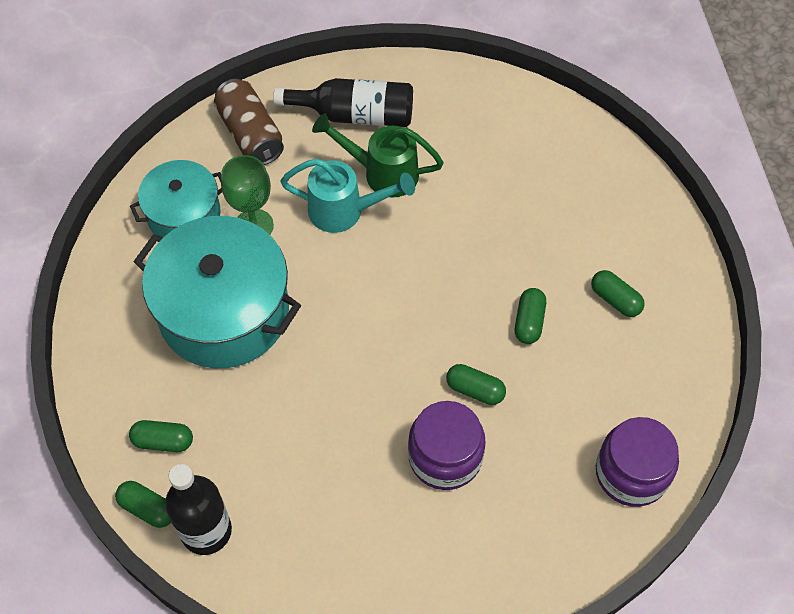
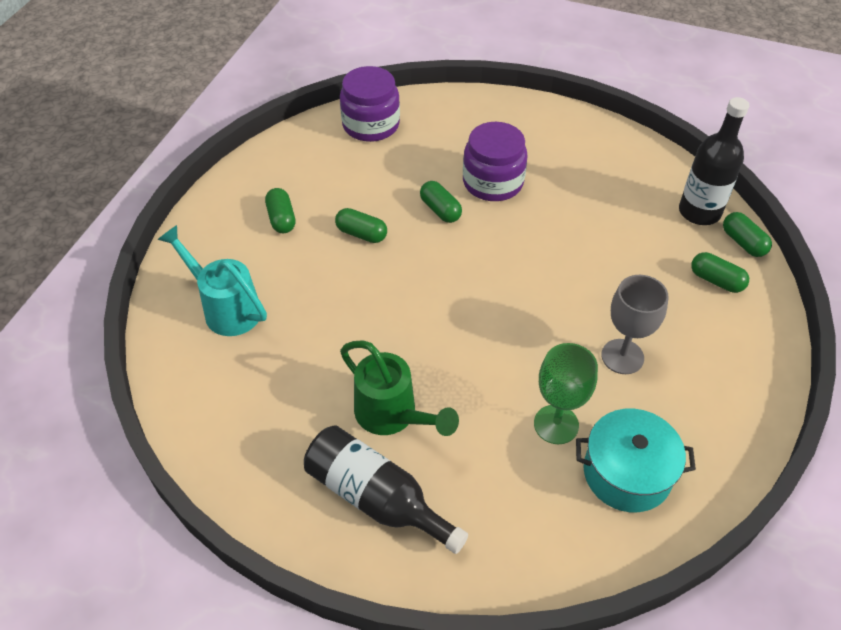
camera: 150 degrees left, 10 degrees down
turquoise pot [134,216,301,368] -> grey goblet [601,275,669,374]
brown can [214,79,284,165] -> none
turquoise watering can [280,159,415,233] -> turquoise watering can moved to [158,225,267,336]
green capsule [515,288,546,344] -> green capsule turned 75 degrees clockwise [335,208,387,243]

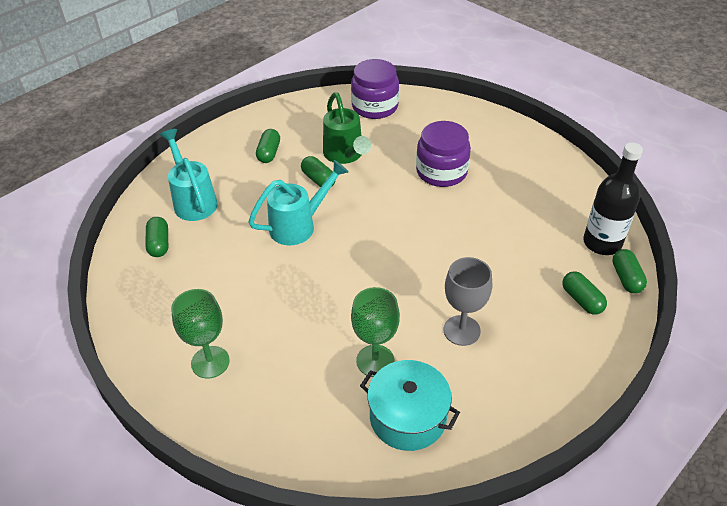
camera: 25 degrees right, 5 degrees down
black bottle [304,425,468,554] -> green goblet [171,289,230,379]
green watering can [340,340,459,436] -> green watering can moved to [323,92,371,164]
green capsule [420,181,462,223] -> green capsule moved to [145,217,168,257]
none -> turquoise watering can [248,160,349,245]

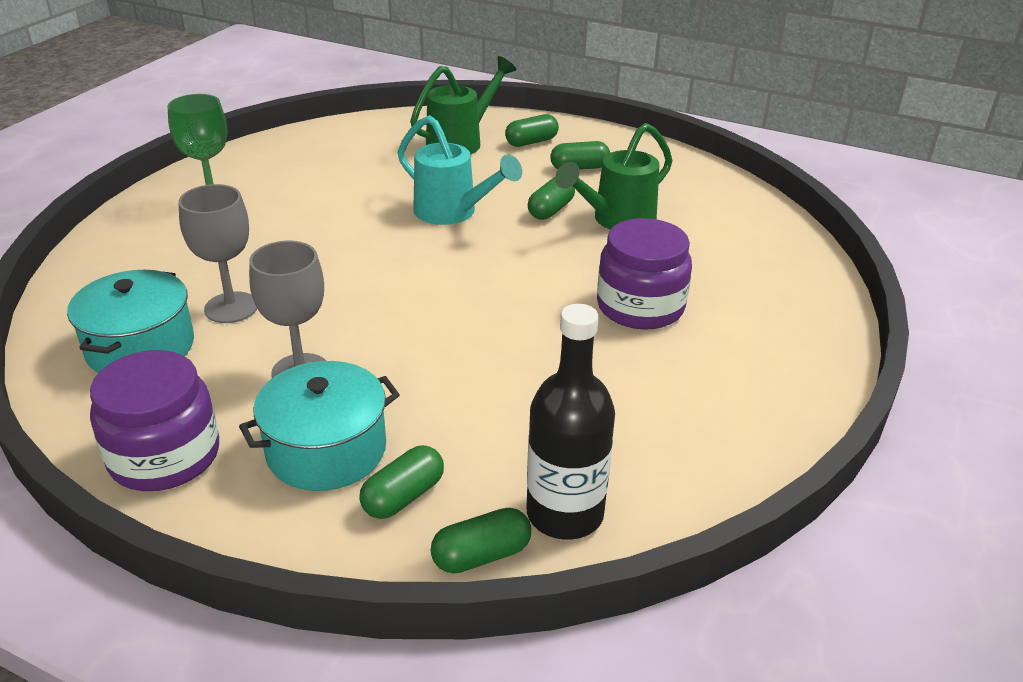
camera: 70 degrees right, 10 degrees down
green capsule [145,217,168,257] -> green capsule moved to [505,114,559,147]
turquoise watering can [160,129,218,221] -> green watering can [410,56,516,155]
purple jar [351,59,399,119] -> purple jar moved to [90,350,219,491]
green goblet [351,287,400,377] -> grey goblet [179,184,257,323]
none -> turquoise pot [239,361,400,491]

